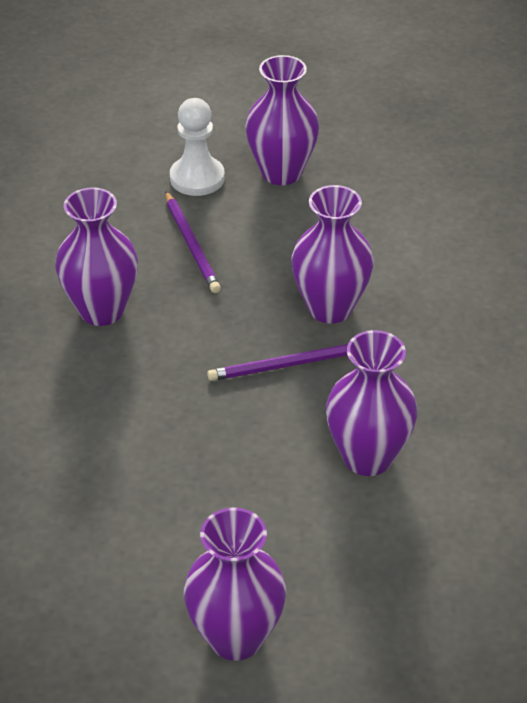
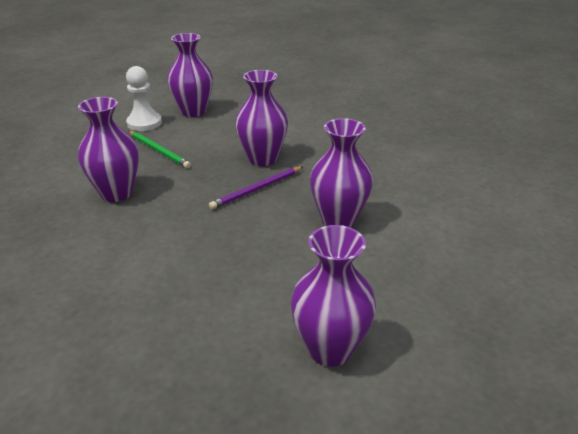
camera: 25 degrees left, 10 degrees down
purple pencil [165,191,221,293] -> green pencil [129,131,191,168]

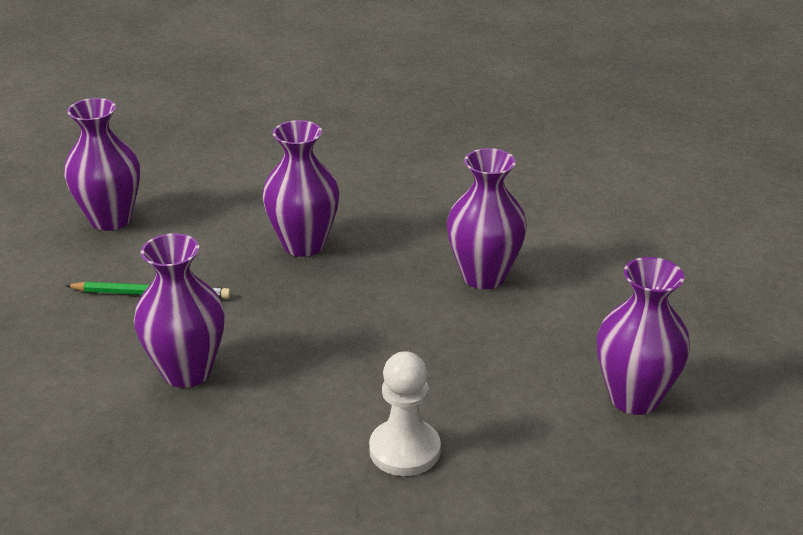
camera: 40 degrees left, 0 degrees up
white pawn [126,66,162,131] -> white pawn moved to [369,351,441,476]
purple pencil [209,167,303,209] -> none

